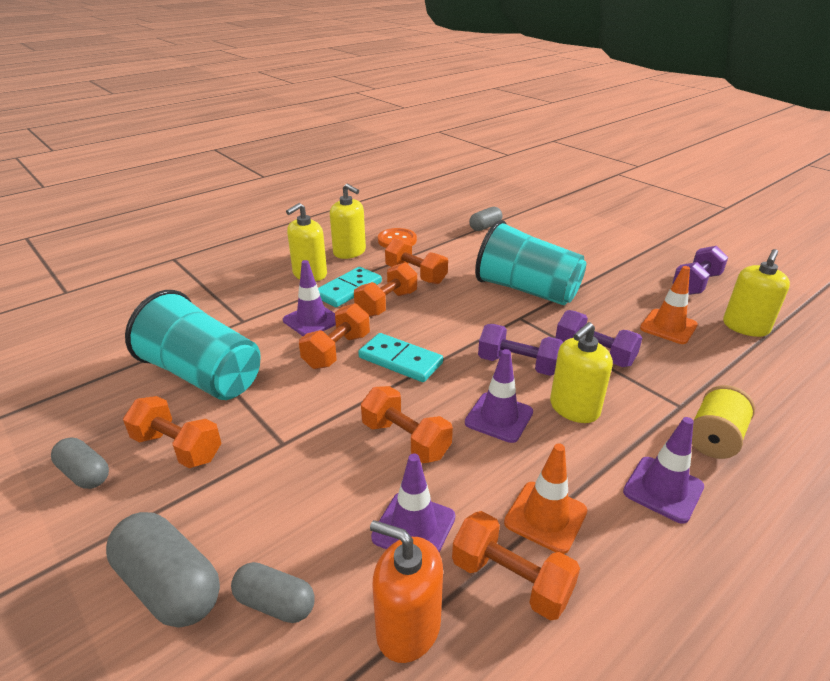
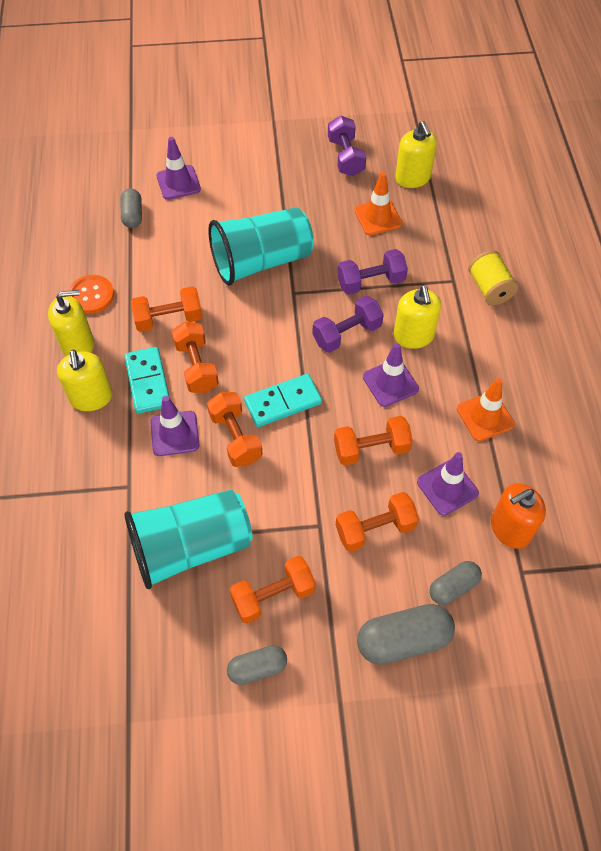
camera: 55 degrees left, 25 degrees up
orange dumbbell [452,511,580,621] -> orange dumbbell moved to [336,492,419,552]
purple traffic cone [623,417,704,524] -> purple traffic cone moved to [156,137,201,200]

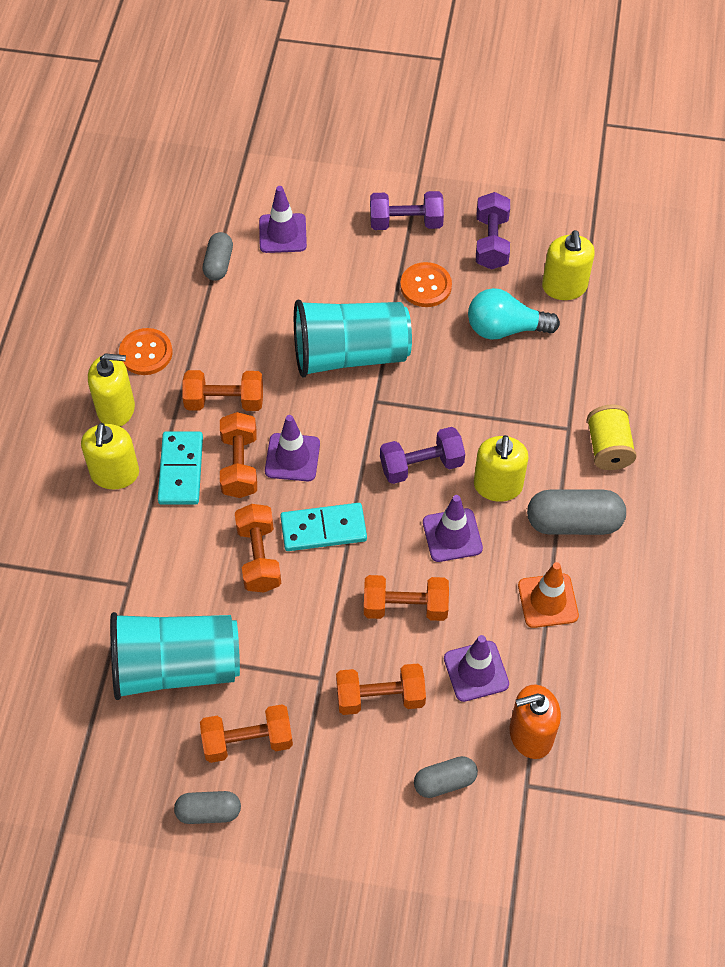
camera: 15 degrees right, 0 degrees up
purple traffic cone [150,396,199,456] -> purple traffic cone moved to [265,415,320,481]
purple dumbbell [337,249,408,295] -> purple dumbbell moved to [370,191,444,230]
orange traffic cone [354,172,402,235] -> turquoise light bulb [468,288,560,340]
grey capsule [357,604,455,665] -> grey capsule moved to [527,489,626,535]
none -> orange button [400,262,452,307]

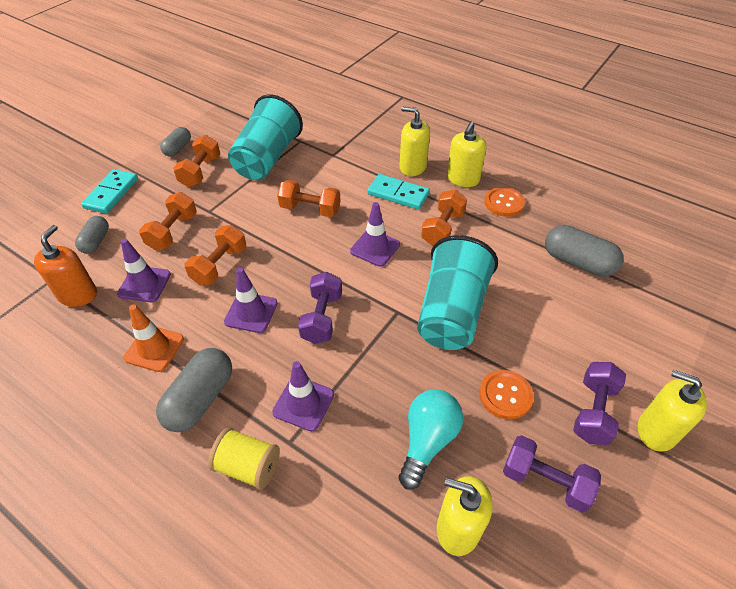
camera: 115 degrees right, 10 degrees down
grey capsule [202,232,233,281] -> grey capsule [545,225,624,277], size x1.63
orange dumbbell [220,412,257,498] -> none
purple traffic cone [259,186,307,253] -> purple traffic cone moved to [272,361,334,431]
turquoise domino [280,503,367,551] -> turquoise domino moved to [81,169,138,214]
yellow soap dispenser [474,435,528,502] -> yellow soap dispenser moved to [638,370,707,452]

